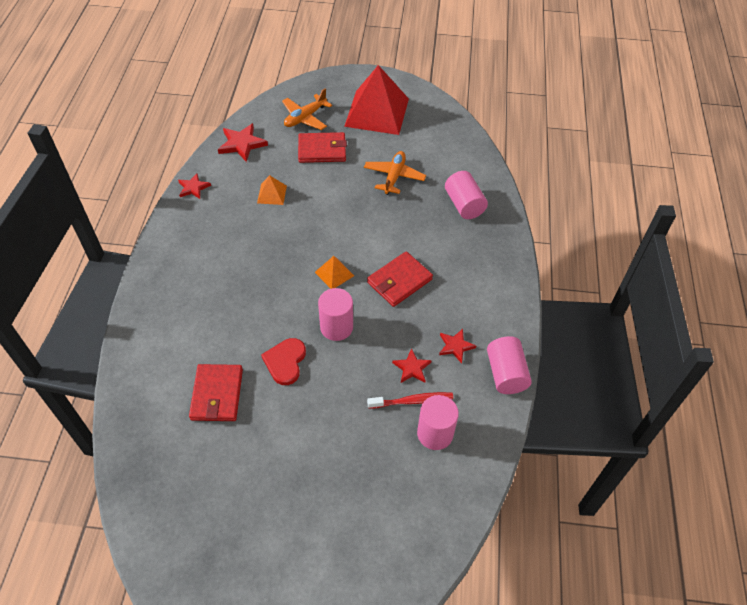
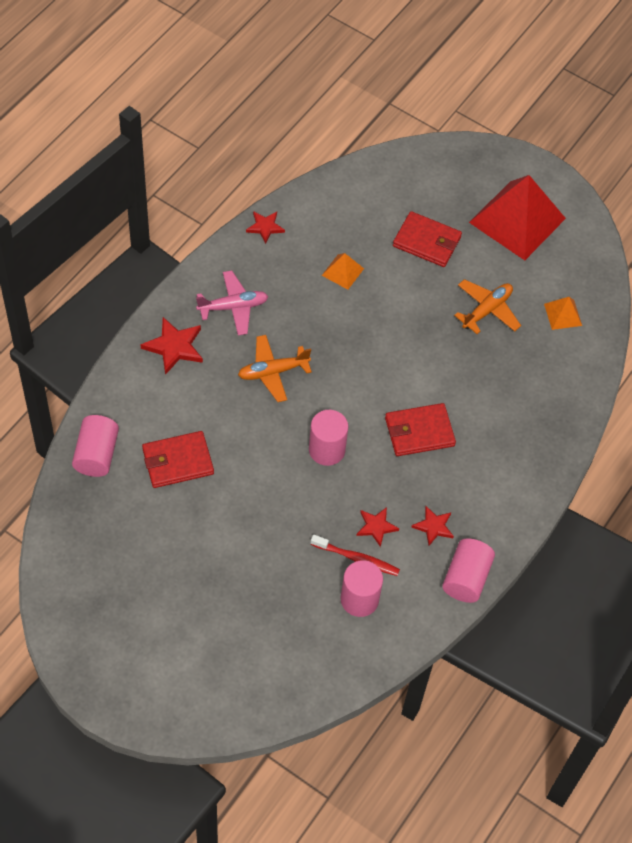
camera: 25 degrees right, 5 degrees up
red wallet [189,364,243,421] -> red wallet turned 45 degrees clockwise [142,431,214,488]
red star [218,123,268,162] -> red star moved to [140,317,203,375]
red heart [261,338,306,385] -> none
orange plane [282,88,332,130] -> orange plane moved to [238,335,312,402]
orange pyramid [315,256,354,289] -> orange pyramid moved to [544,297,582,330]
pink cylinder [445,171,488,219] -> pink cylinder moved to [72,415,119,477]
none -> pink plane [196,270,268,336]

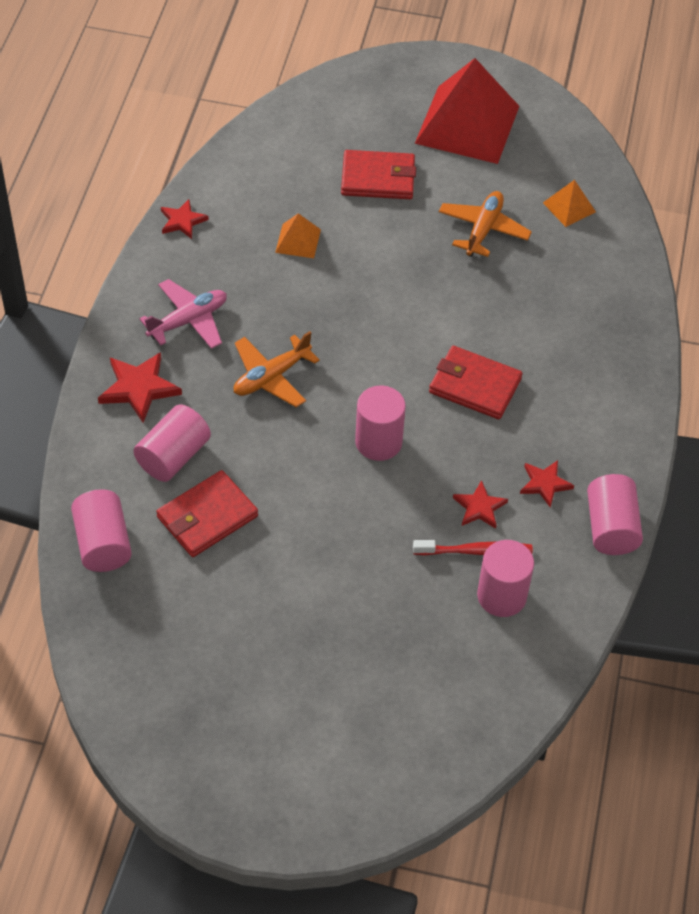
camera: 20 degrees left, 5 degrees down
red wallet [385,403,456,456] -> red wallet turned 60 degrees clockwise [429,346,522,419]
none -> pink cylinder [133,404,211,482]

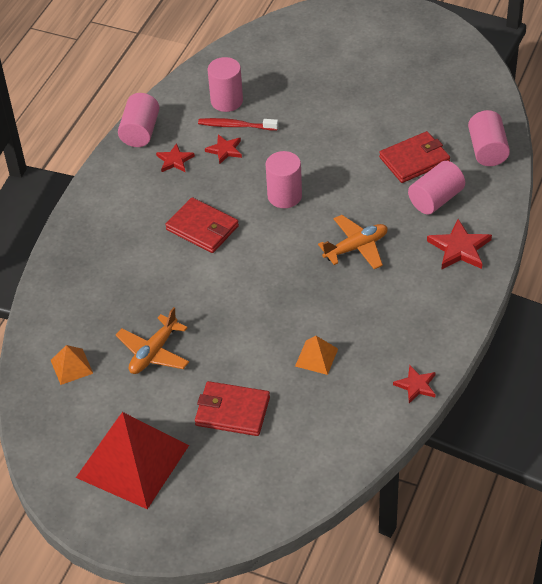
camera: 165 degrees left, 5 degrees down
pink plane [140,279,227,349] -> none

